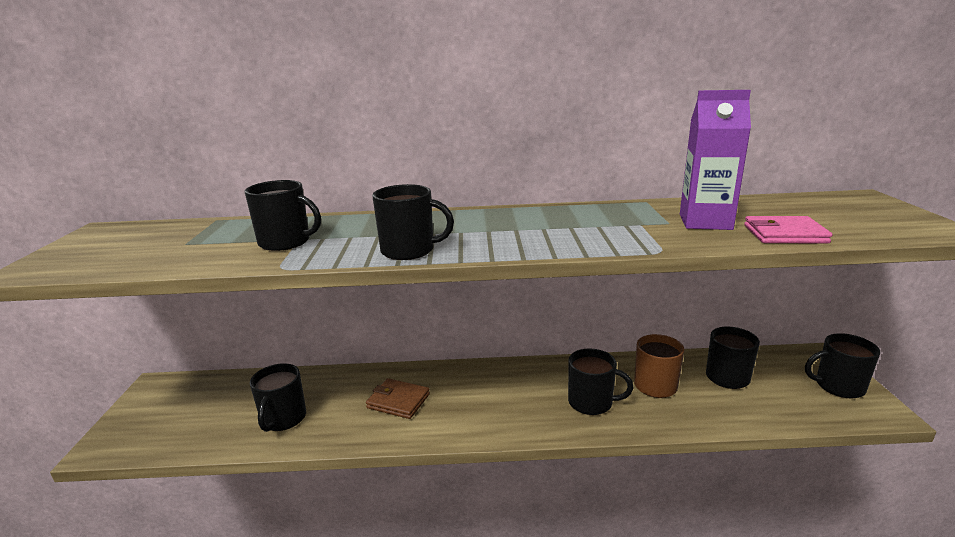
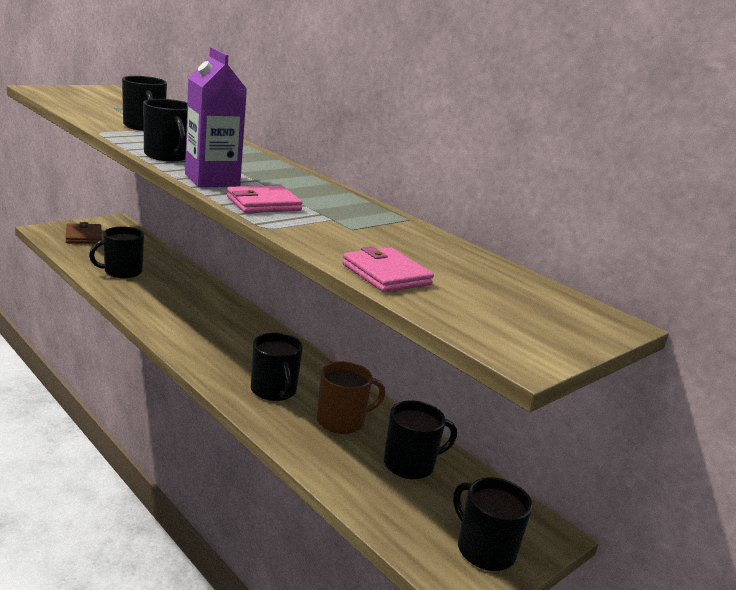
camera: 45 degrees right, 0 degrees up
brown wallet [366,378,430,419] -> brown wallet moved to [66,222,102,244]
purple carton [680,90,751,230] -> purple carton moved to [185,47,247,187]
none -> pink wallet [227,186,302,213]

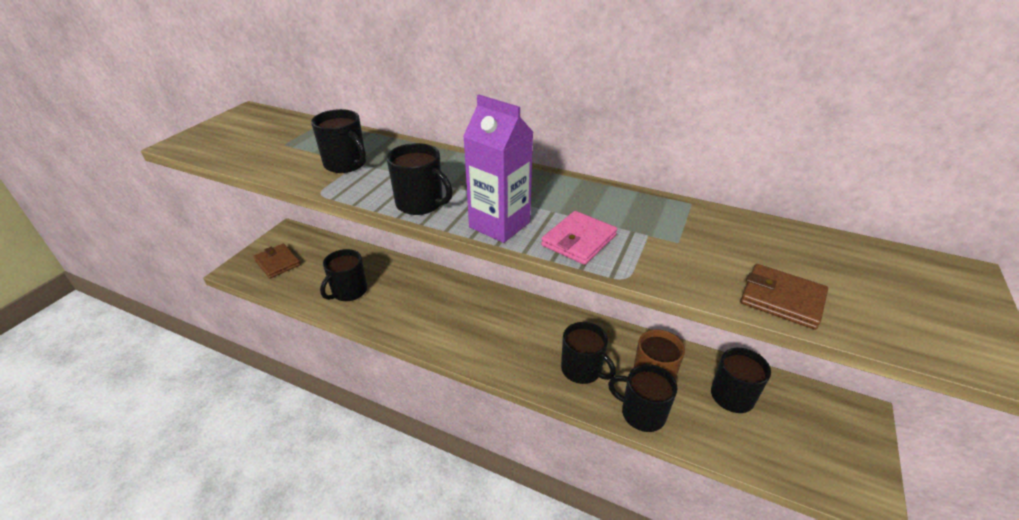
camera: 20 degrees left, 15 degrees up
pink wallet [342,246,434,292] -> brown wallet [740,264,828,330]
black mug [453,477,532,571] -> black mug moved to [608,364,678,432]

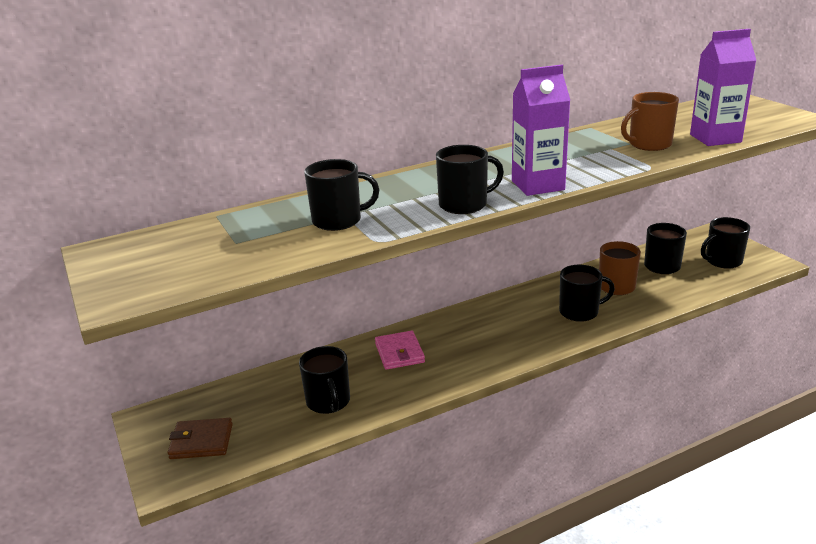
camera: 50 degrees left, 10 degrees down
pink wallet [541,211,617,265] -> pink wallet moved to [375,331,425,370]
black mug [608,364,678,432] -> black mug moved to [701,217,750,269]
brown wallet [740,264,828,330] -> purple carton [690,29,756,146]
none -> brown mug [621,92,679,151]

